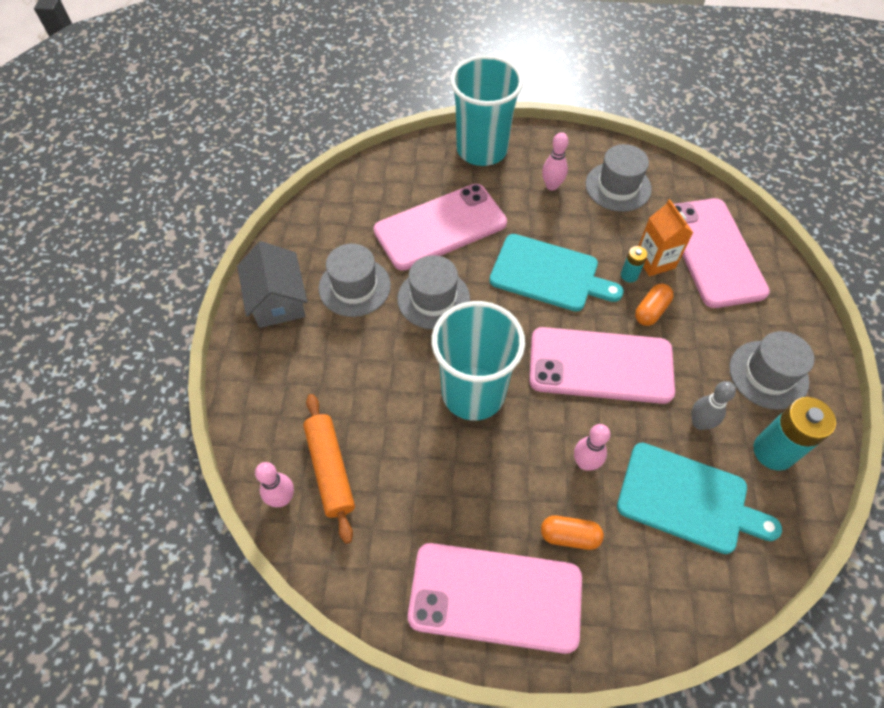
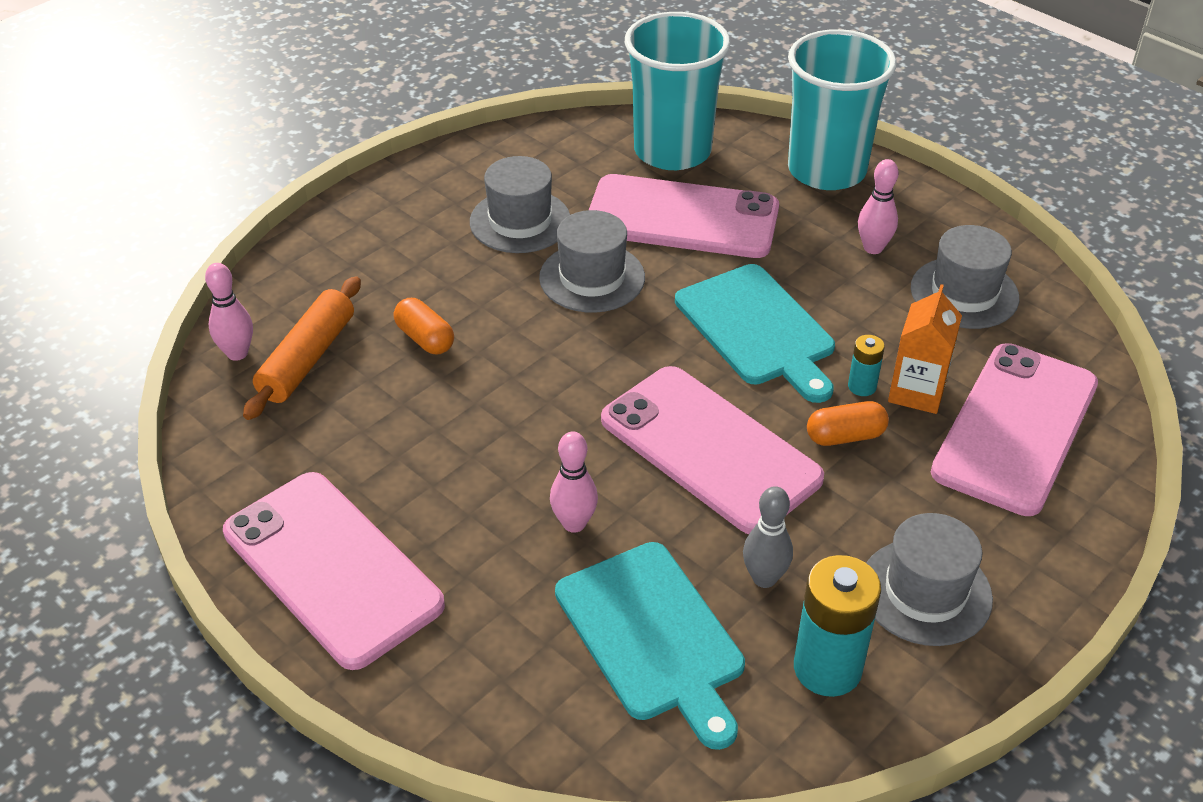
camera: 40 degrees right, 15 degrees down
grey house [237,241,307,328] -> none
turquoise cup [431,301,525,420] -> turquoise cup moved to [625,12,730,170]
orange capsule [541,515,604,550] -> orange capsule moved to [394,298,454,355]

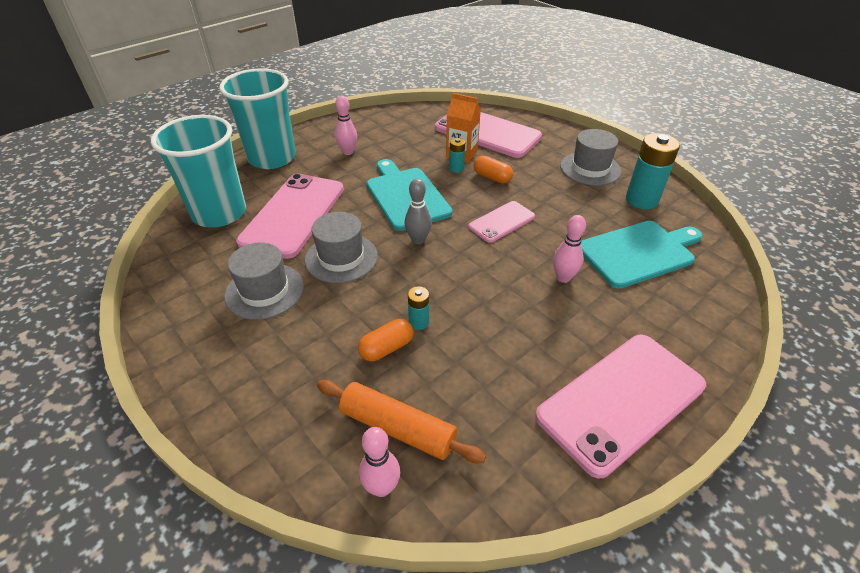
camera: 85 degrees left, 0 degrees up
pink phone [601,366,824,534] -> pink phone [468,201,535,243], size x0.53
turquoise cutting board [675,264,835,403] -> turquoise cutting board turned 90 degrees counterclockwise [367,159,452,231]
grey bowling pin [743,486,793,588] -> grey bowling pin moved to [405,178,432,244]
orange capsule [807,401,889,446] -> orange capsule turned 45 degrees counterclockwise [474,156,513,184]
grey hat [911,225,1019,329] -> none
none -> turquoise battery [408,286,429,330]

